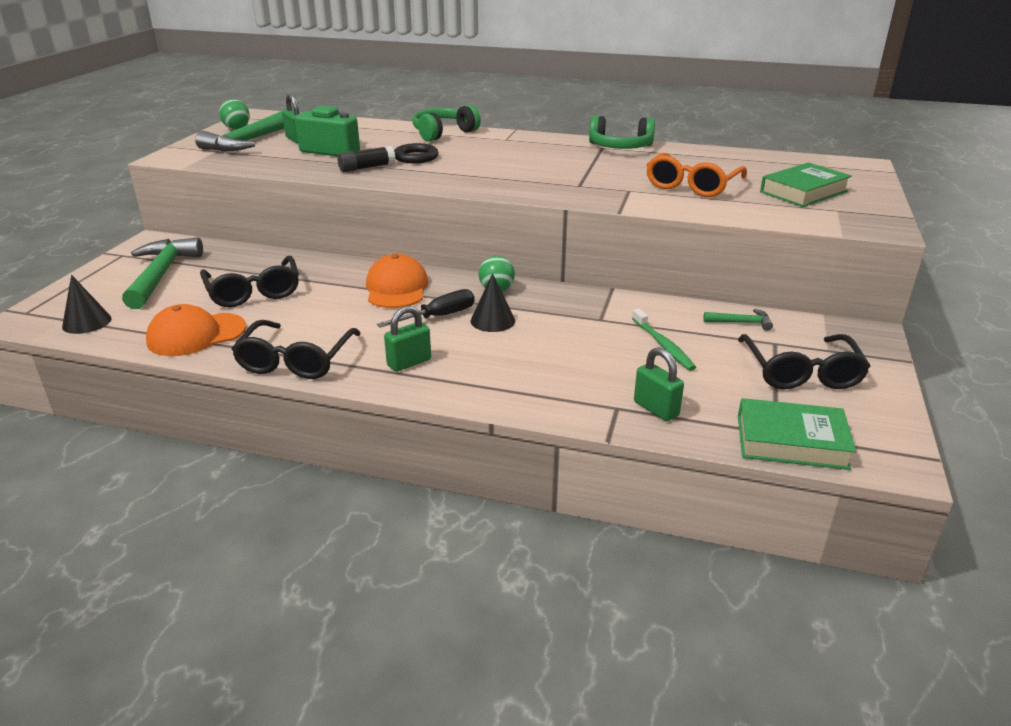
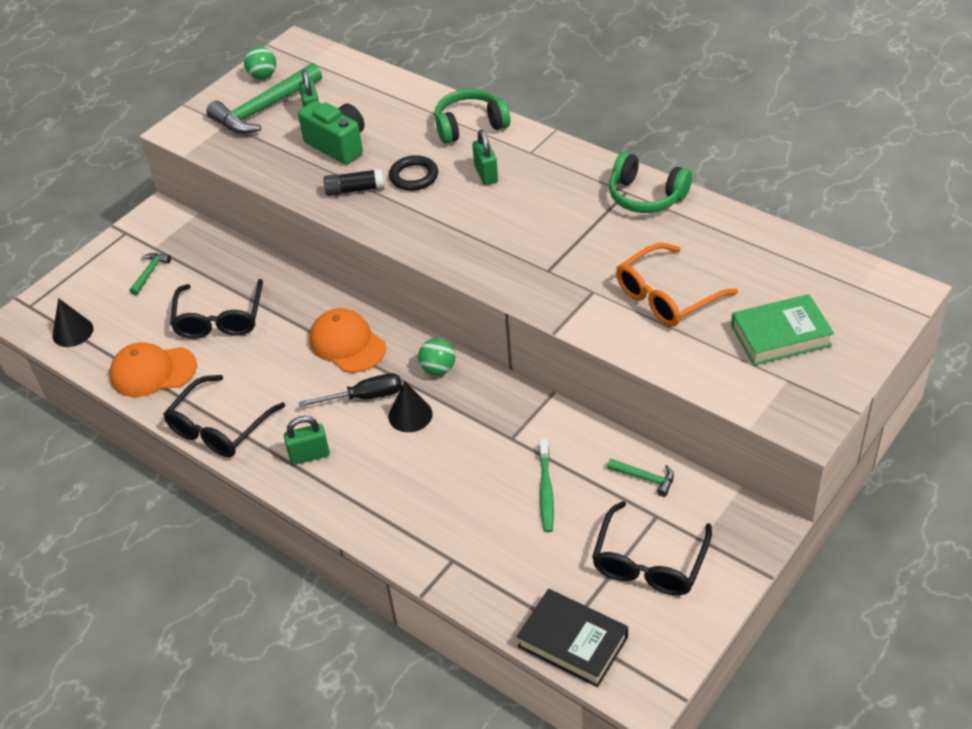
camera: 25 degrees right, 15 degrees up
green hammer [122,238,203,309] -> green hammer [129,253,171,295], size x0.46
orange cap [366,254,428,308] -> orange cap turned 60 degrees counterclockwise [309,308,386,373]
green padlock [634,347,684,421] -> green padlock moved to [472,130,498,185]
green book [738,398,856,470] -> black book [516,589,628,687]

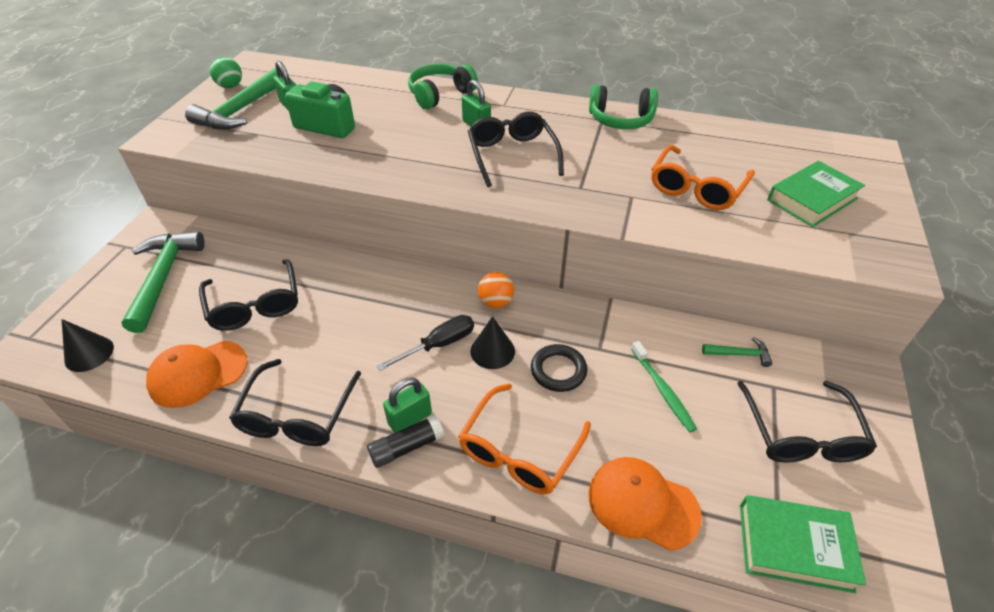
camera: 25 degrees left, 0 degrees up
green hammer [129,253,171,295] -> green hammer [122,232,205,333], size x2.19
orange cap [309,308,386,373] -> orange cap moved to [588,457,702,551]
black glue stick [323,169,384,196] -> black glue stick moved to [367,414,444,468]
black ring [389,155,438,191] -> black ring moved to [531,344,587,392]
green ball [418,338,456,376] -> orange ball [478,272,514,308]
black book [516,589,628,687] -> green book [740,495,866,593]
none -> orange glasses [458,384,591,494]
none -> black glasses [468,112,564,187]

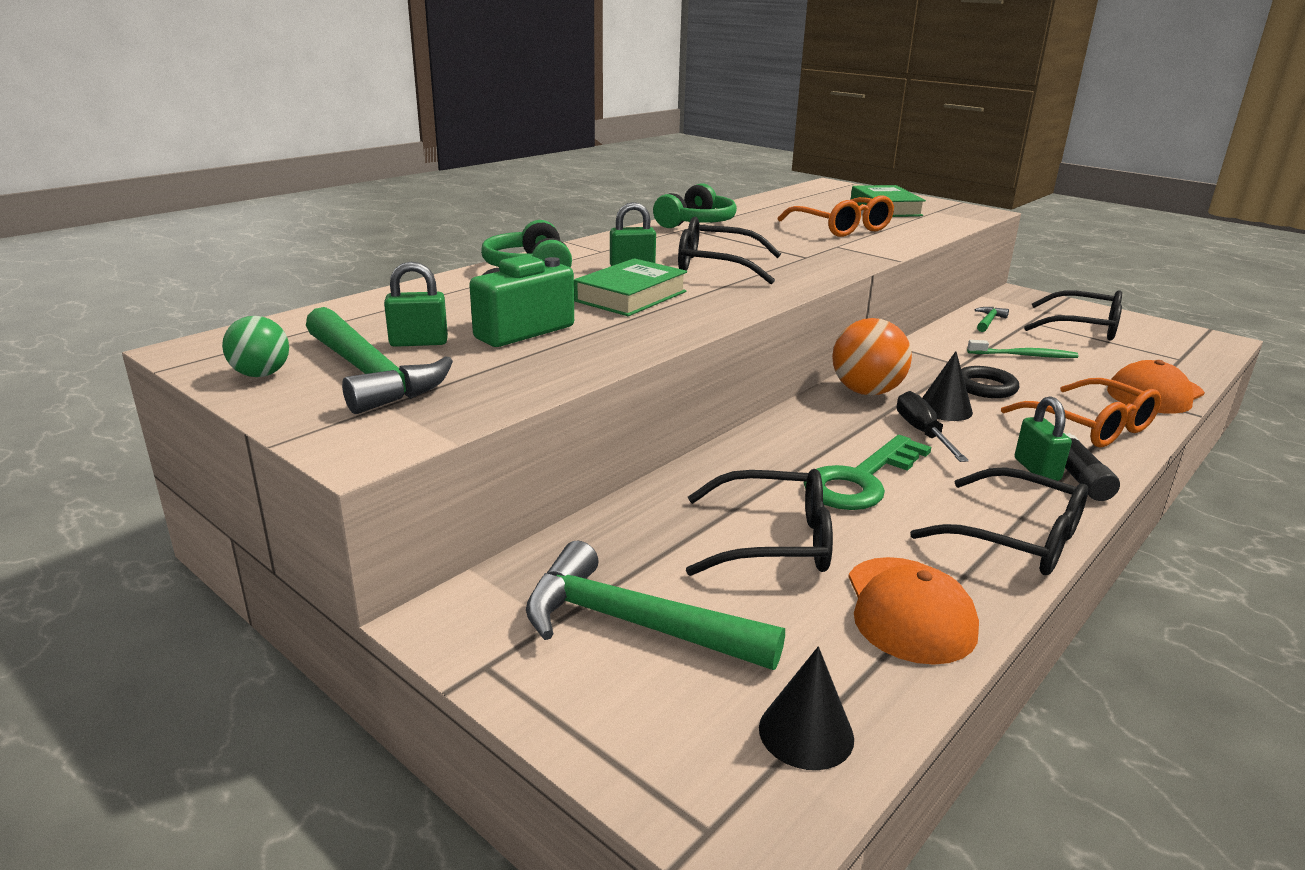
camera: 65 degrees left, 20 degrees down
orange ball [478,272,514,308] -> orange ball [832,318,912,396], size x1.70
green book [740,495,866,593] -> green book moved to [574,258,687,316]
none -> green key [804,435,931,510]

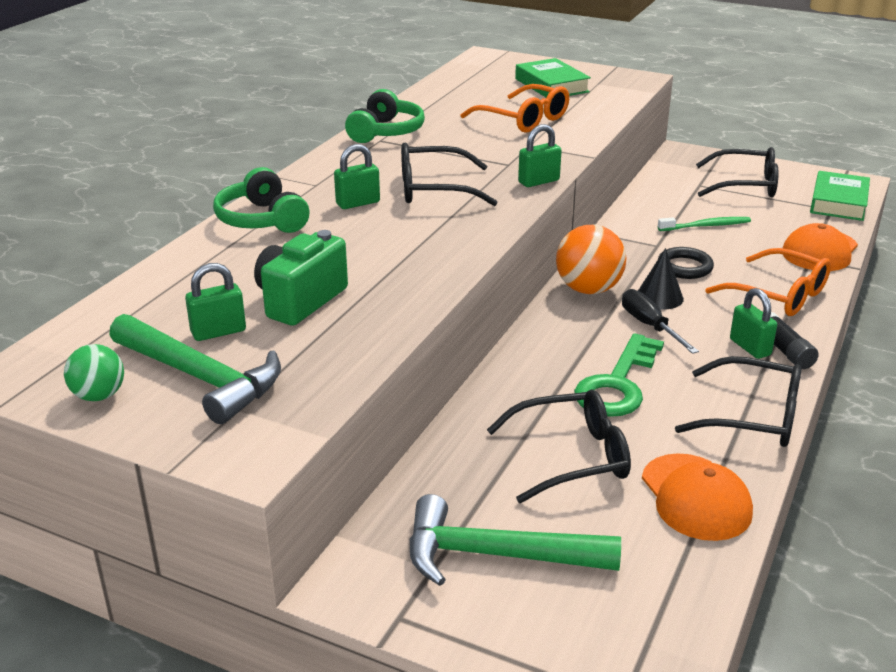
camera: 15 degrees left, 5 degrees up
green book [574,258,687,316] -> green book moved to [810,171,870,221]
black cone [759,646,854,770] -> none
green hammer [975,307,1009,332] -> none
none -> green padlock [518,124,562,187]

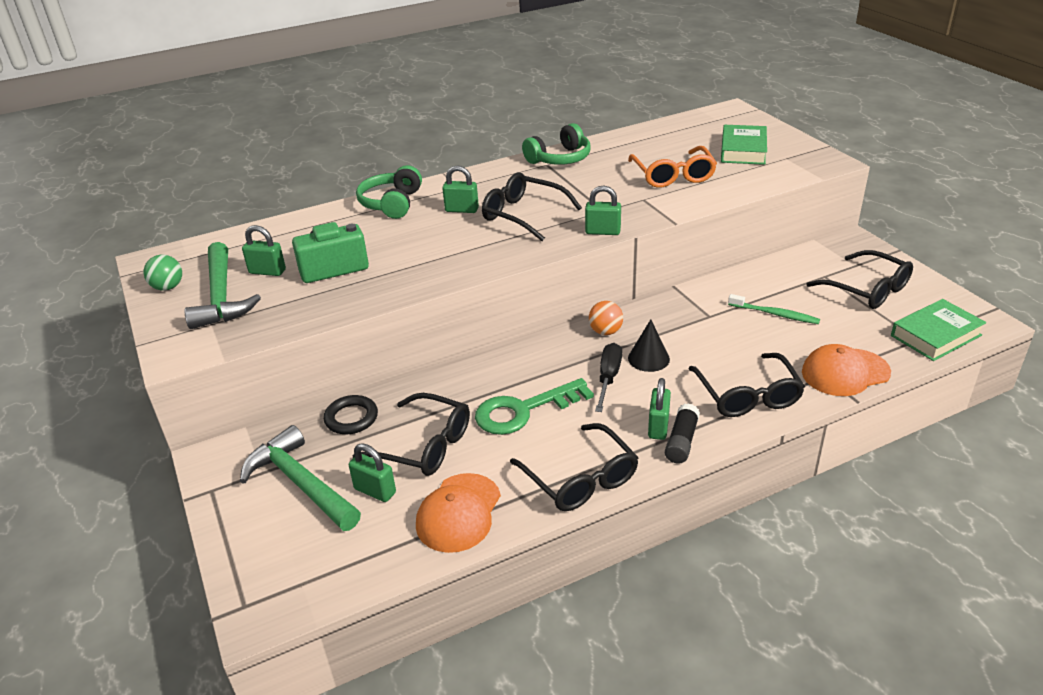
camera: 40 degrees right, 5 degrees up
orange ball [556,225,626,294] -> orange ball [589,301,623,335], size x0.59
black ring [658,247,714,279] -> black ring moved to [324,395,378,434]
orange glasses [705,248,831,316] -> black glasses [688,353,805,417]
none -> green padlock [349,443,396,502]

